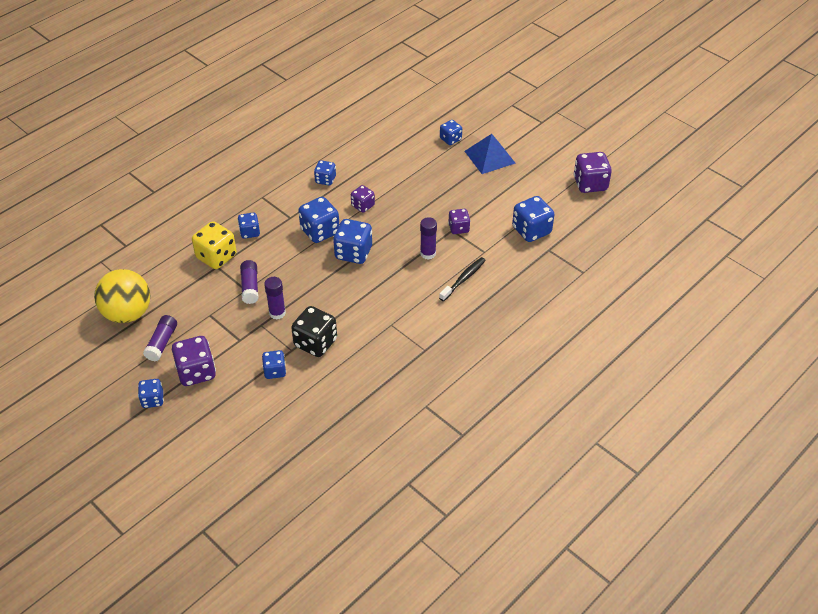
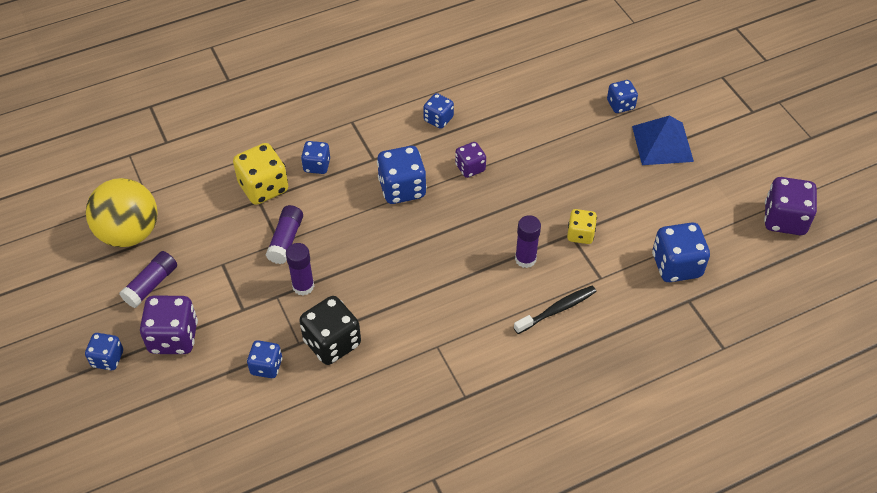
camera: 20 degrees right, 5 degrees up
blue dice [333,219,372,264] -> none
purple dice [448,209,471,234] -> yellow dice [567,209,597,244]

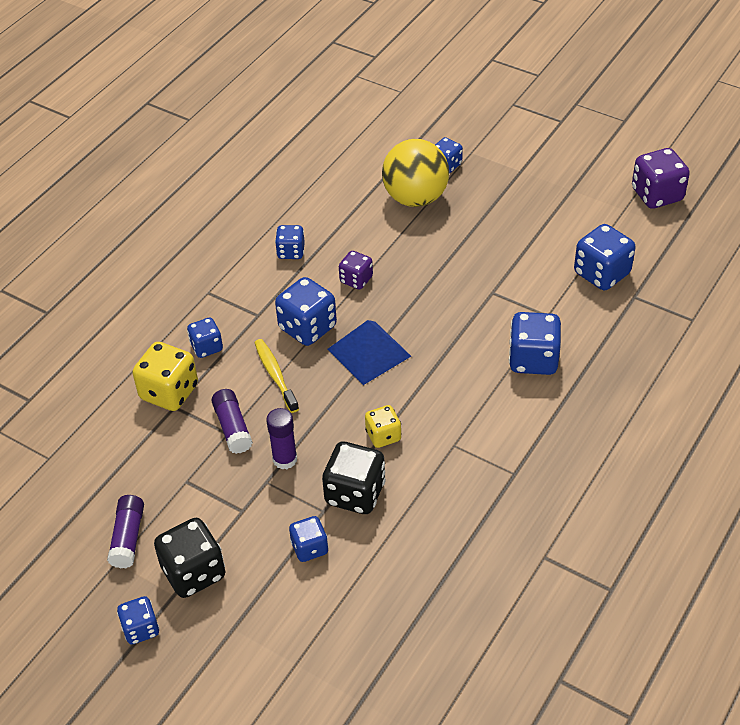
camera: 30 degrees left, 5 degrees down
yellow ball [86,178,158,247] -> yellow ball moved to [382,139,449,207]
purple dice [140,296,198,354] -> black dice [154,518,225,598]
black toothbrush [514,286,597,334] -> blue dice [509,312,561,375]
purple glue stick [515,215,541,268] -> none
yellow dice [567,209,597,244] -> yellow dice moved to [365,405,401,448]
blue pyramid [632,115,694,165] -> blue pyramid moved to [327,320,411,385]
none -> yellow toothbrush [254,339,299,413]

